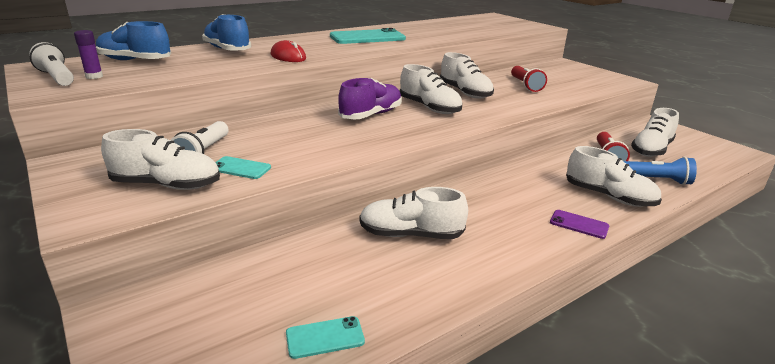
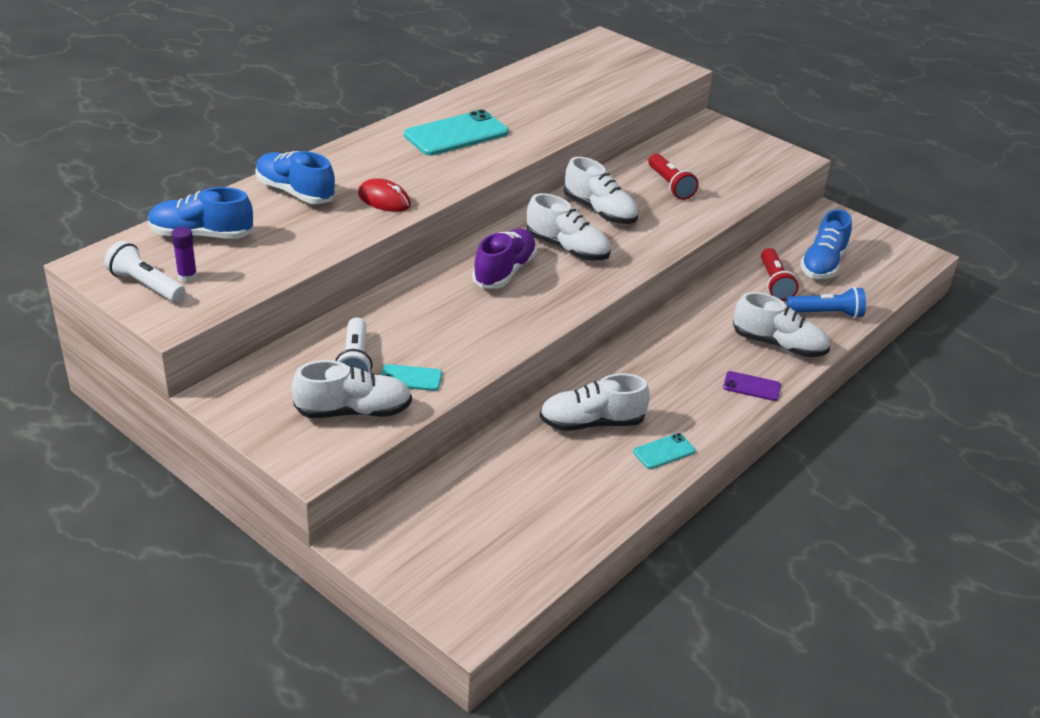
camera: 15 degrees left, 10 degrees up
turquoise phone [286,316,365,359] -> turquoise phone moved to [633,433,696,469]
white shoe [631,108,679,157] -> blue shoe [800,209,852,279]

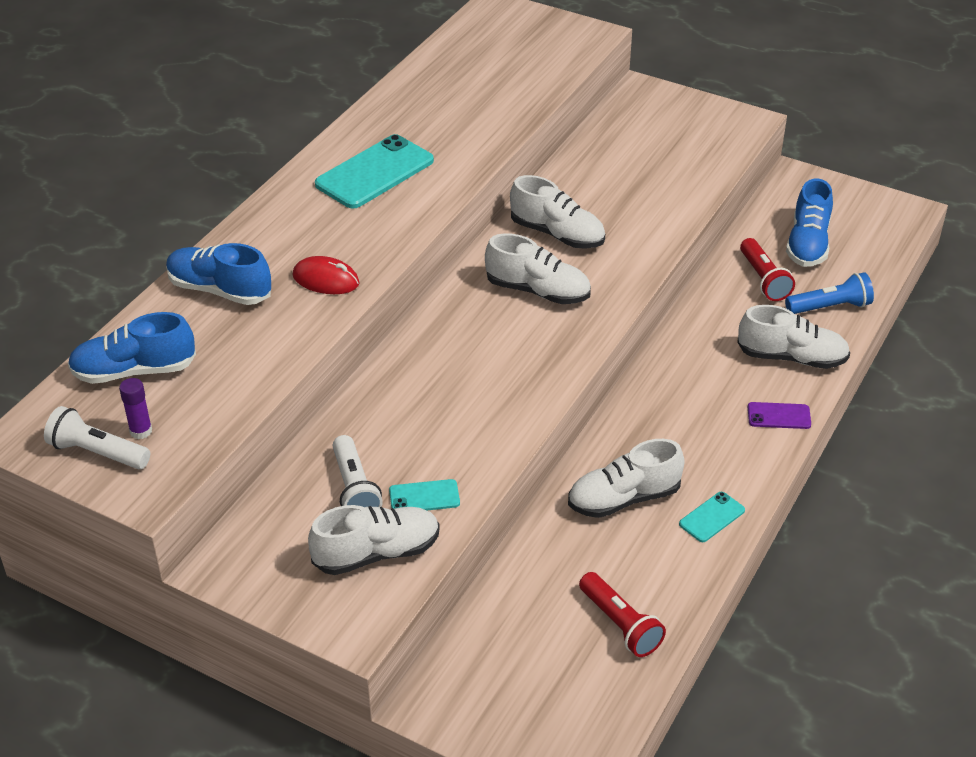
camera: 10 degrees left, 5 degrees up
purple shoe [472,229,537,289] -> none
red flashlight [649,154,698,200] -> red flashlight moved to [579,572,666,657]

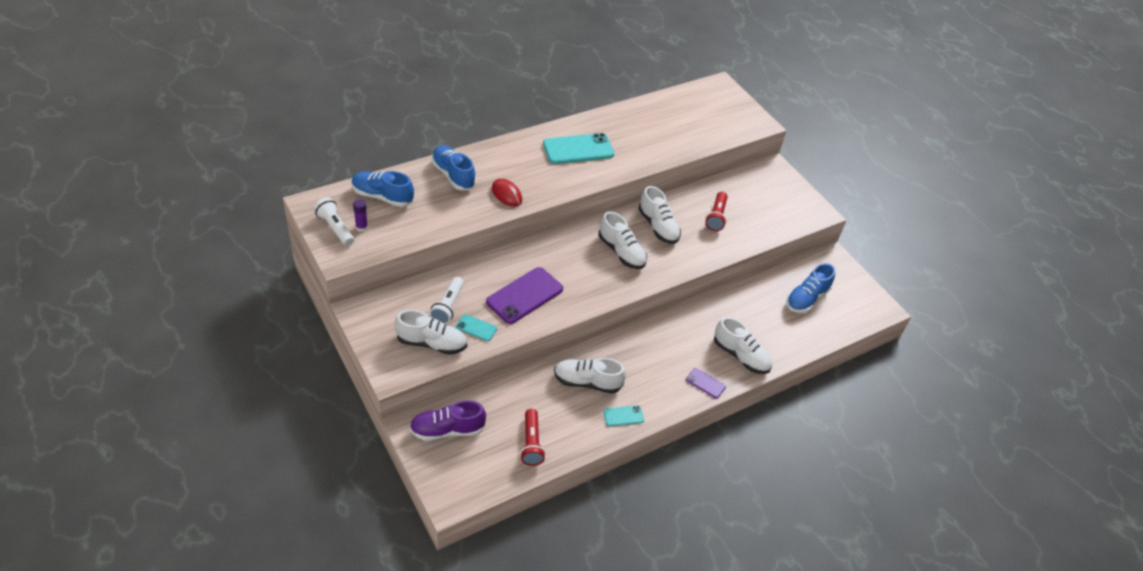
camera: 25 degrees right, 5 degrees up
red flashlight [740,238,795,301] -> red flashlight moved to [705,192,728,231]
blue flashlight [785,272,874,314] -> none
none -> purple shoe [410,401,486,441]
none -> purple phone [486,267,563,324]

